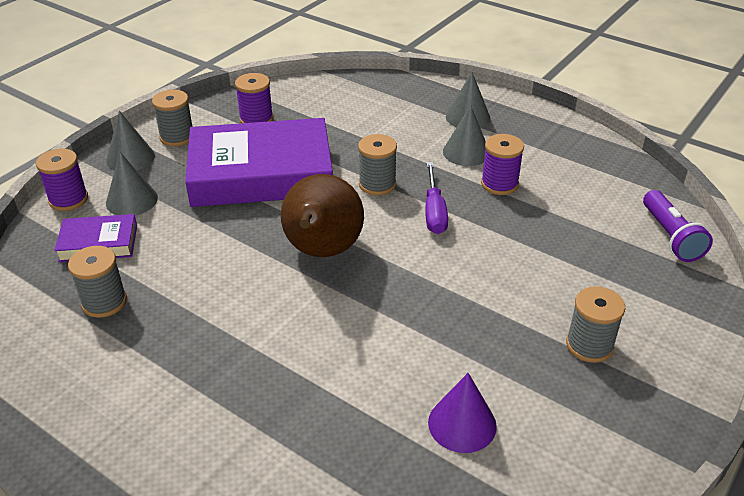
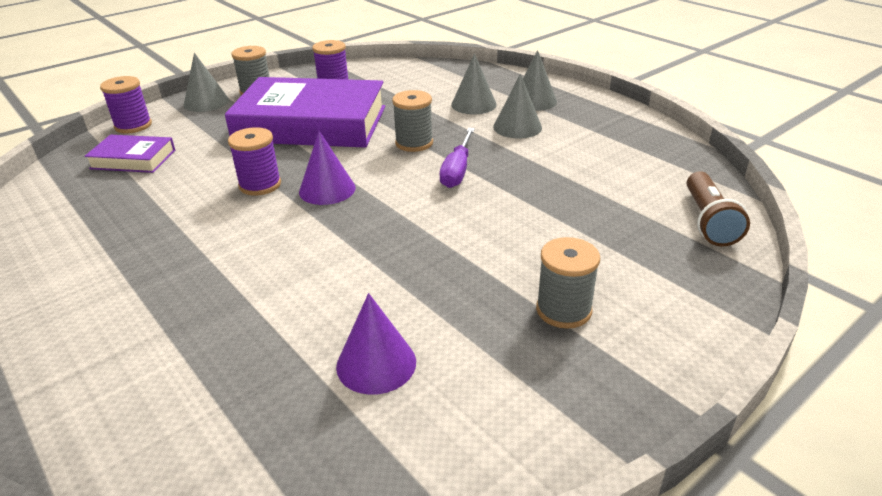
camera: 15 degrees right, 5 degrees down
grey spool [68,246,127,318] -> none
grey cone [106,152,158,216] -> grey cone moved to [451,53,497,114]
brown pear [281,174,364,257] -> purple cone [299,131,356,205]
purple spool [481,134,524,195] -> purple spool moved to [228,127,281,196]
purple flashlight [643,190,713,262] -> brown flashlight [687,171,750,246]

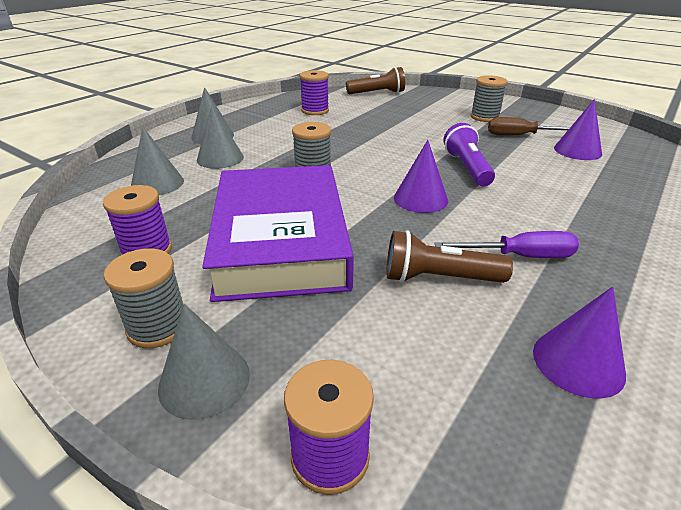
camera: 105 degrees left, 0 degrees up
purple book [85,135,175,173] -> none
purple spool [228,127,281,196] -> purple spool moved to [300,70,329,115]
purple screwdriver [440,128,475,188] -> purple screwdriver moved to [434,231,579,258]
grey cone [493,73,542,139] -> grey cone moved to [131,127,184,195]
none -> brown flashlight [387,230,513,283]
none -> purple flashlight [443,123,495,186]
none -> brown screwdriver [488,117,570,135]
none -> purple cone [533,286,626,399]

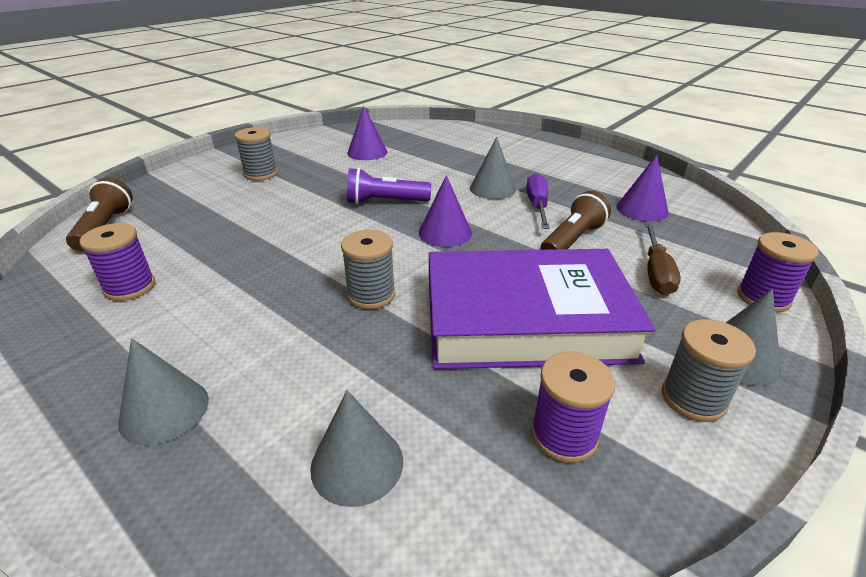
camera: 85 degrees left, 0 degrees up
grey cone [197,106,244,169] -> grey cone moved to [470,137,516,199]
brown flashlight [387,230,513,283] -> brown flashlight turned 150 degrees counterclockwise [540,191,611,250]
brown screwdriver [488,117,570,135] -> brown screwdriver moved to [645,222,681,295]

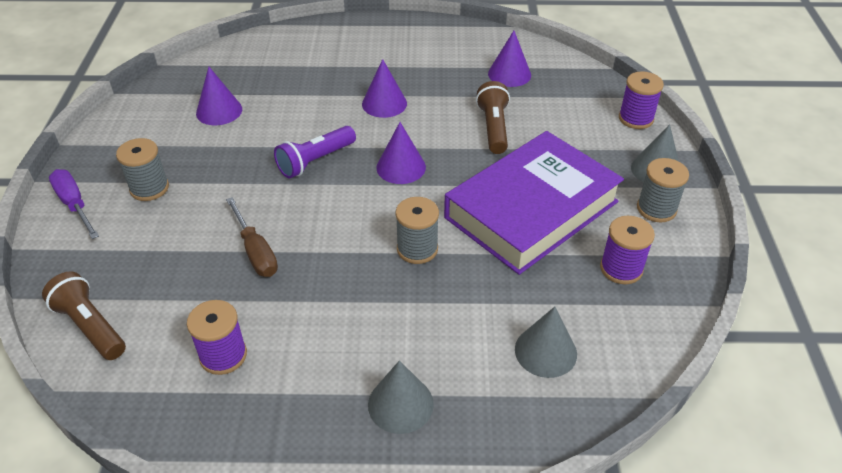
camera: 40 degrees left, 10 degrees up
grey cone [470,137,516,199] -> purple cone [362,59,407,118]
purple screwdriver [527,173,550,229] -> purple screwdriver moved to [49,169,99,239]
brown screwdriver [645,222,681,295] -> brown screwdriver moved to [226,197,278,277]

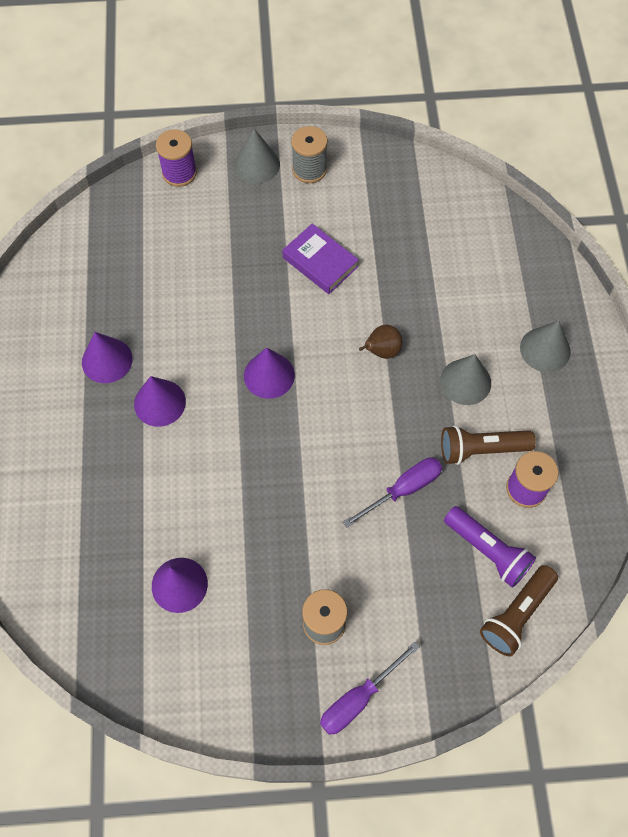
camera: 95 degrees left, 20 degrees up
brown screwdriver [226,197,278,277] -> purple screwdriver [343,458,442,528]
purple flashlight [274,126,356,178] -> purple flashlight moved to [444,506,536,588]
grey spool [395,197,439,264] -> brown pear [359,325,403,359]
purple book [444,131,624,275] -> purple book [282,224,359,294], size x0.47
brown flashlight [476,81,510,154] -> brown flashlight moved to [441,425,536,465]
purple cone [488,31,531,87] -> purple cone moved to [82,332,133,383]
grey cone [515,307,577,378] -> grey cone moved to [440,354,491,405]
purple spool [600,216,655,284] -> none

